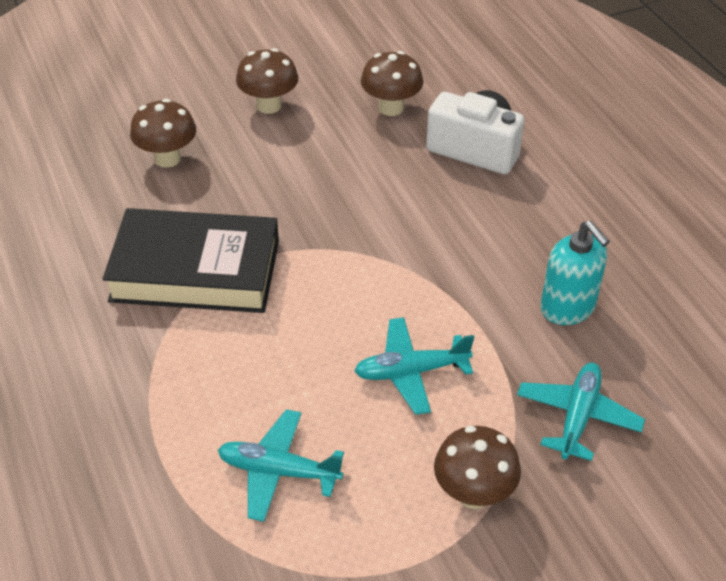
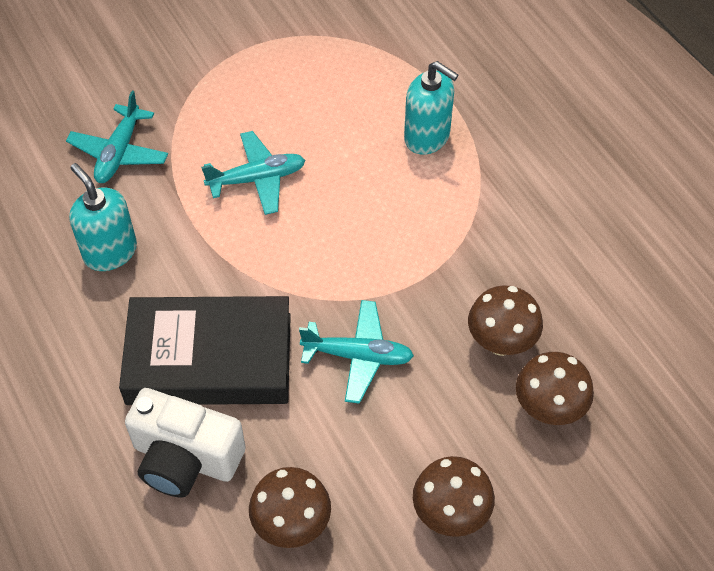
camera: 175 degrees right, 10 degrees up
black book [103,208,279,313] -> black book moved to [119,296,291,405]
turquoise plane [218,409,344,522] -> turquoise plane moved to [299,300,414,404]
brown mushroom [434,426,521,509] -> brown mushroom moved to [468,285,543,356]
none -> turquoise soap dispenser [404,61,458,155]

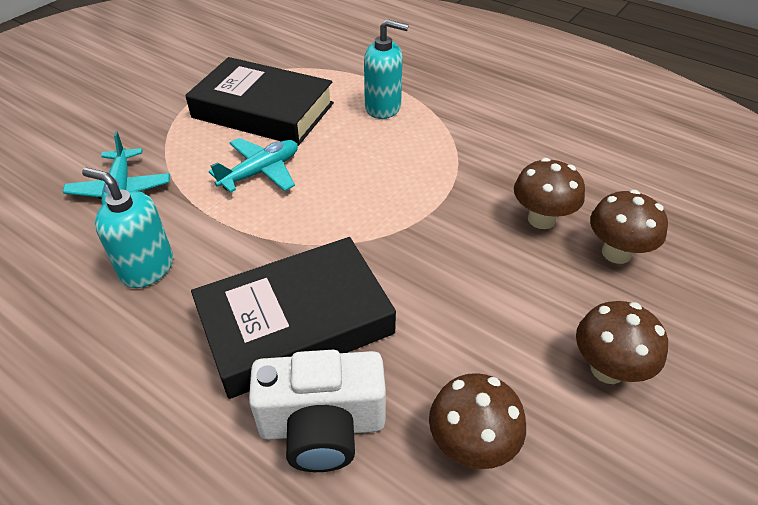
camera: 25 degrees left, 10 degrees down
turquoise plane [299,300,414,404] -> none
none -> black book [185,57,334,146]

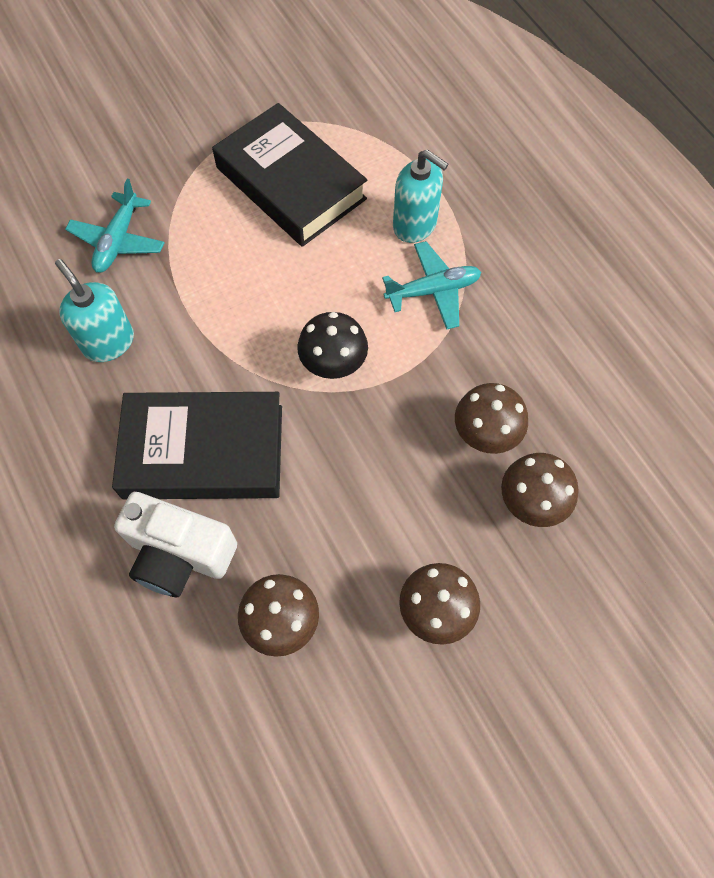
camera: 25 degrees right, 20 degrees up
turquoise plane [209,138,298,193] -> turquoise plane moved to [382,241,481,329]
none -> black mushroom [297,312,368,379]

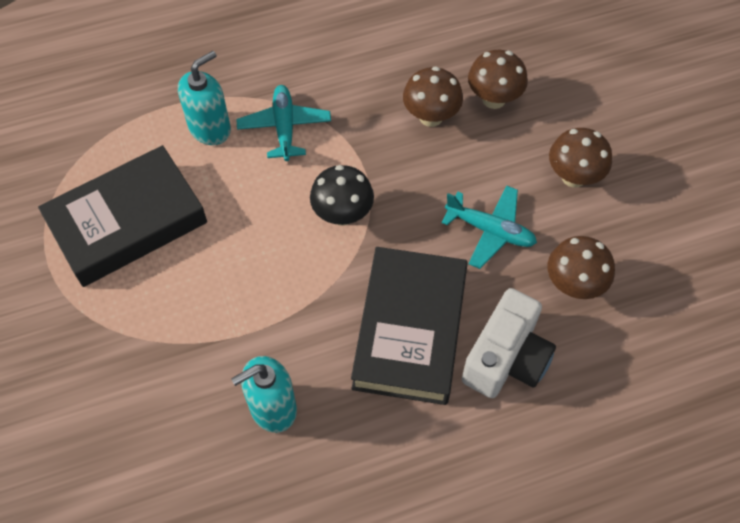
camera: 80 degrees left, 5 degrees down
turquoise plane [65,179,165,273] -> turquoise plane moved to [442,185,537,269]

